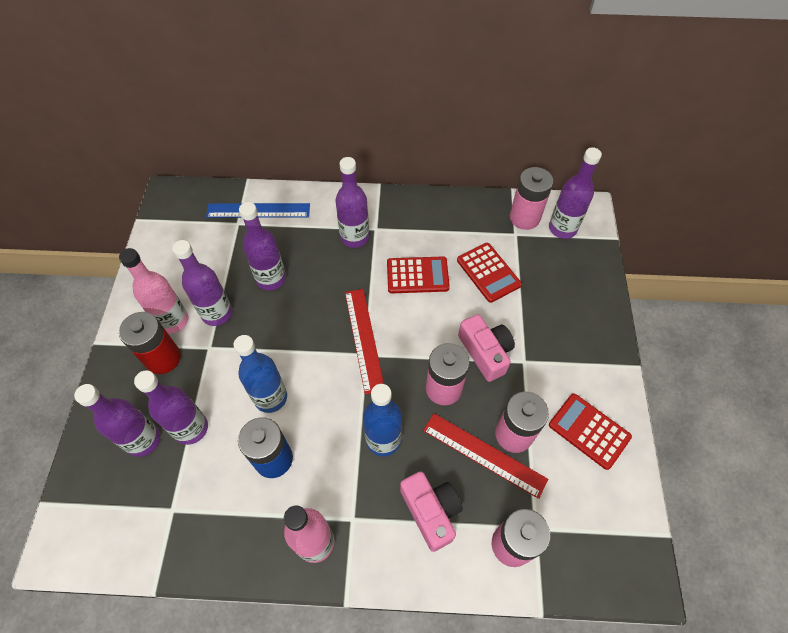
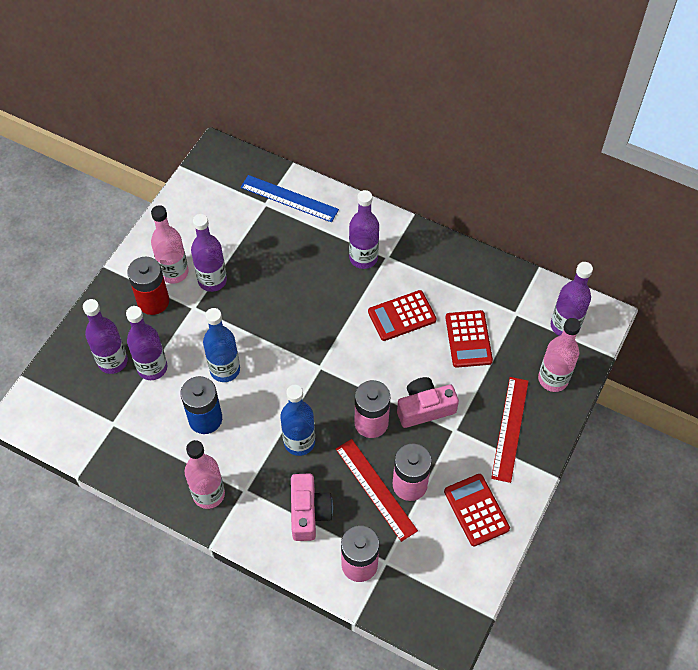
camera: 25 degrees right, 0 degrees up
purple bottle [239,202,286,291] -> none
red ruler [345,289,384,395] -> red ruler moved to [491,377,529,483]
red calculator [387,256,450,293] -> red calculator turned 135 degrees clockwise [368,290,437,341]
pink camera [458,314,515,382] -> pink camera turned 105 degrees counterclockwise [397,377,459,428]
pink battery [510,167,553,230] -> none
none -> pink bottle [538,318,581,392]

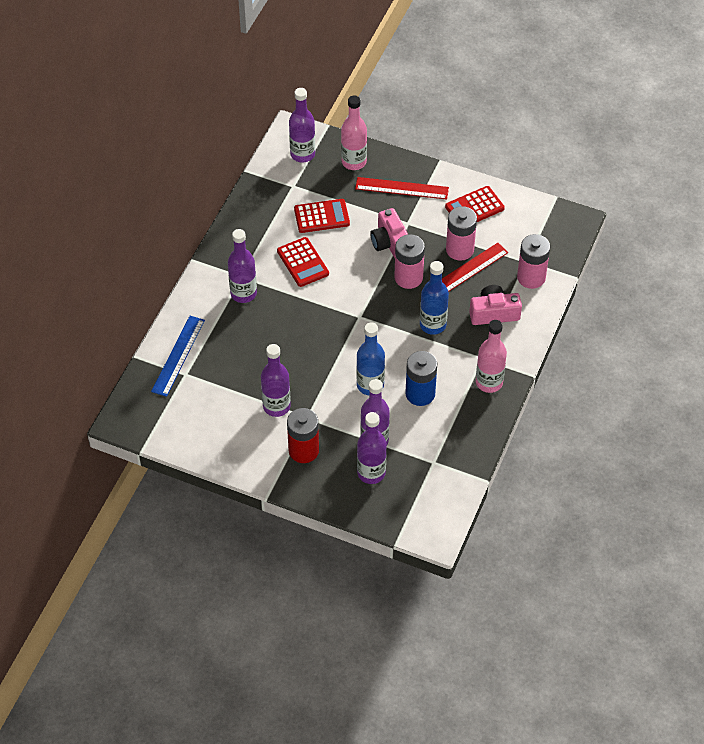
camera: 95 degrees left, 5 degrees down
pink bottle [151,205,189,284] -> none

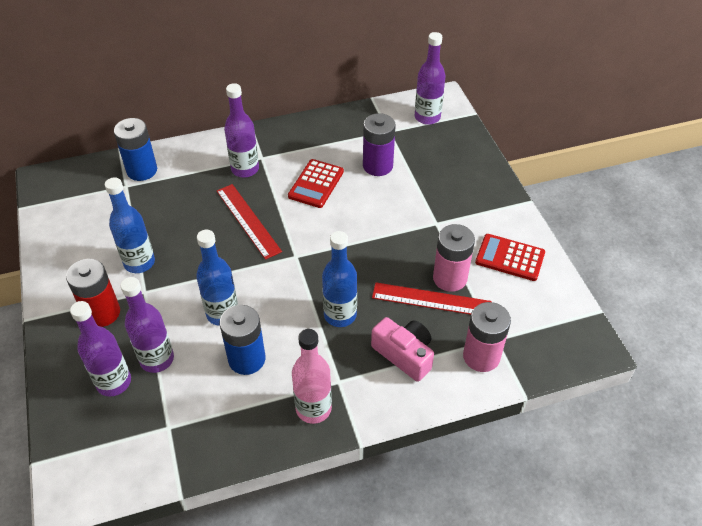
camera: 50 degrees right, 5 degrees down
blue ruler [151,316,205,397] -> blue battery [114,118,157,181]
purple bottle [261,344,291,417] -> blue bottle [105,177,155,273]
red calculator [294,199,350,233] -> purple battery [363,113,396,176]
pink bottle [341,95,367,170] -> none
red ruler [355,177,449,199] -> red ruler moved to [217,184,282,260]
pink camera [370,208,408,258] -> none
pink battery [394,234,425,289] -> none

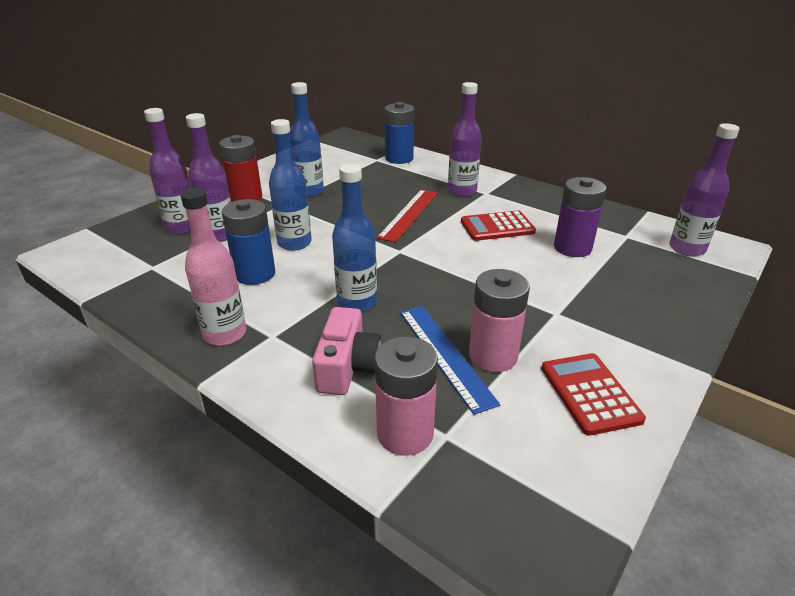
camera: 55 degrees right, 15 degrees down
red ruler [372,282,492,315] -> blue ruler [400,306,500,415]

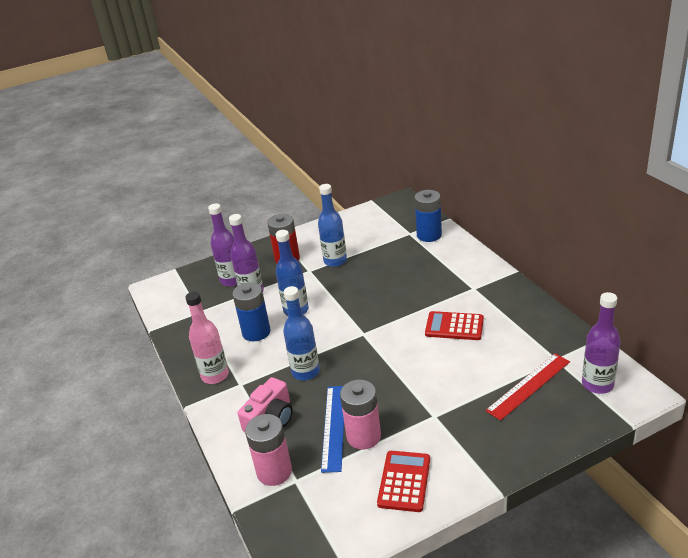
camera: 30 degrees right, 0 degrees up
red ruler [377,189,438,243] -> red ruler moved to [485,353,570,421]
purple bottle [448,82,482,197] -> none
purple battery [554,177,606,257] -> none

